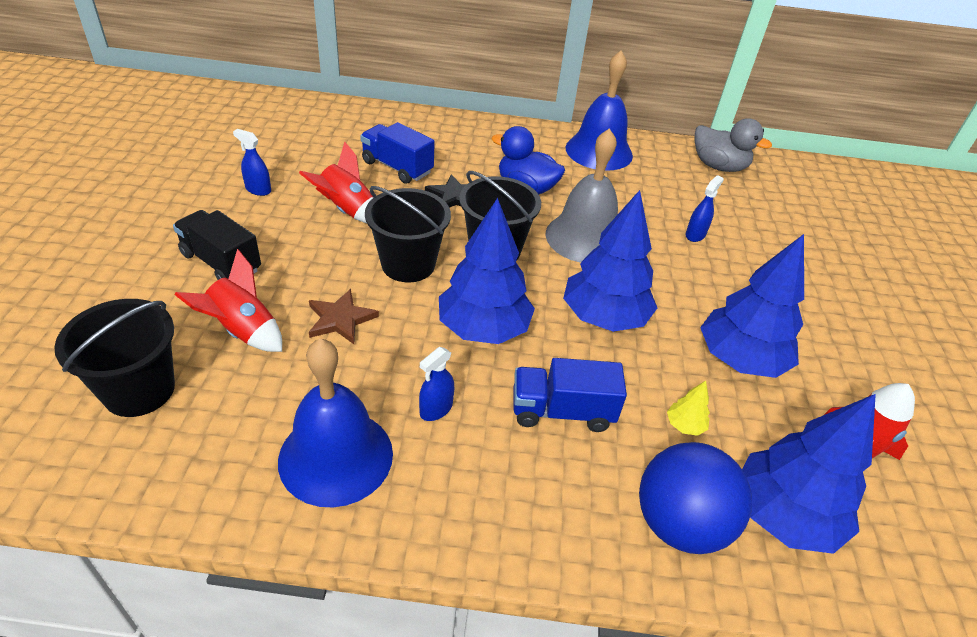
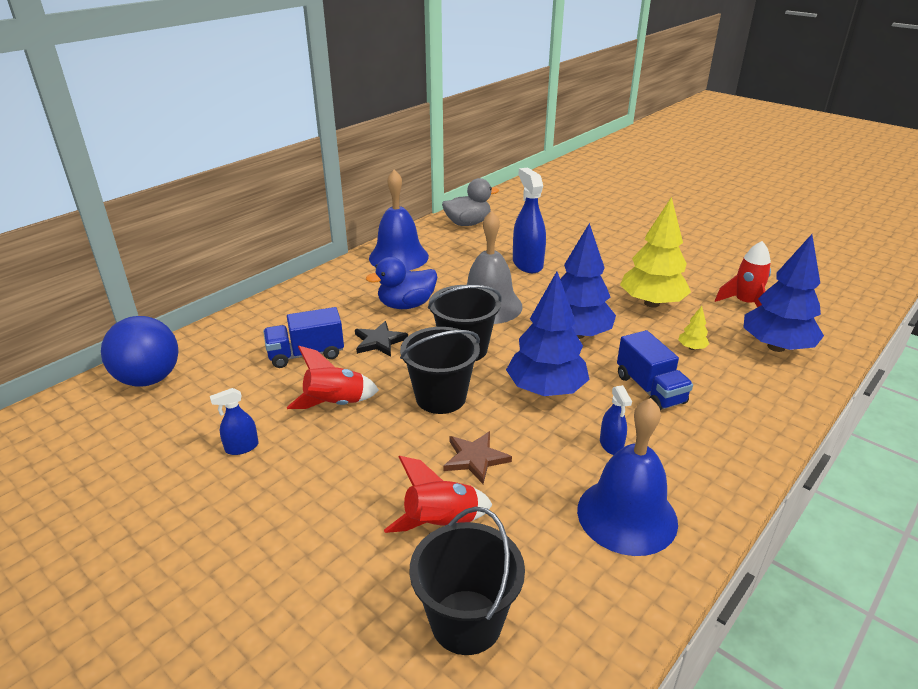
camera: 50 degrees left, 10 degrees down
black truck [173,210,261,280] -> none
blue truck [513,358,627,432] -> blue truck turned 60 degrees counterclockwise [617,330,693,411]
blue ball [639,442,752,554] -> blue ball moved to [101,316,179,387]
blue spray bottle [685,175,724,242] -> blue spray bottle [513,168,546,273], size x1.91
blue tree [700,234,804,378] -> yellow tree [620,197,691,308]

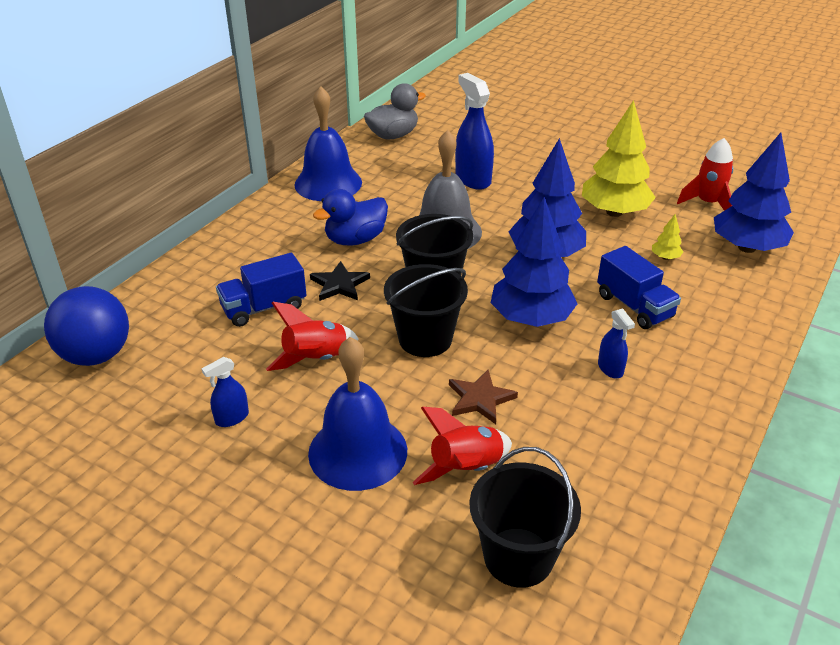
camera: 10 degrees left, 5 degrees up
blue bell [577,398,678,556] -> blue bell moved to [308,337,407,491]

